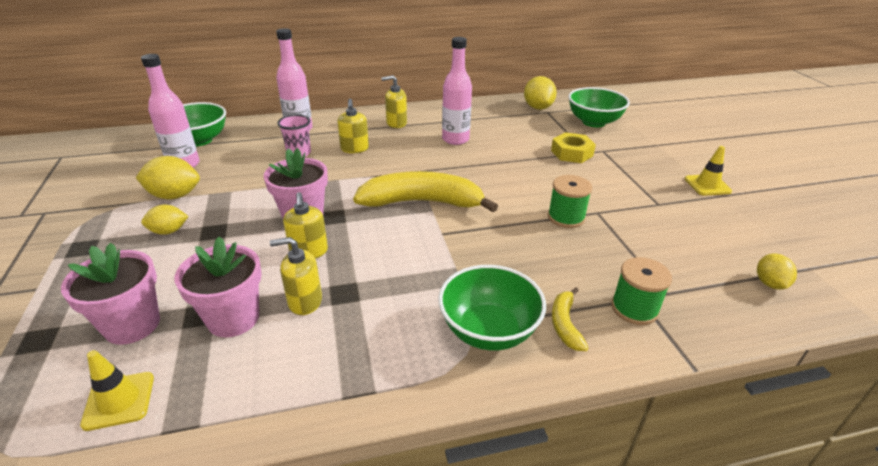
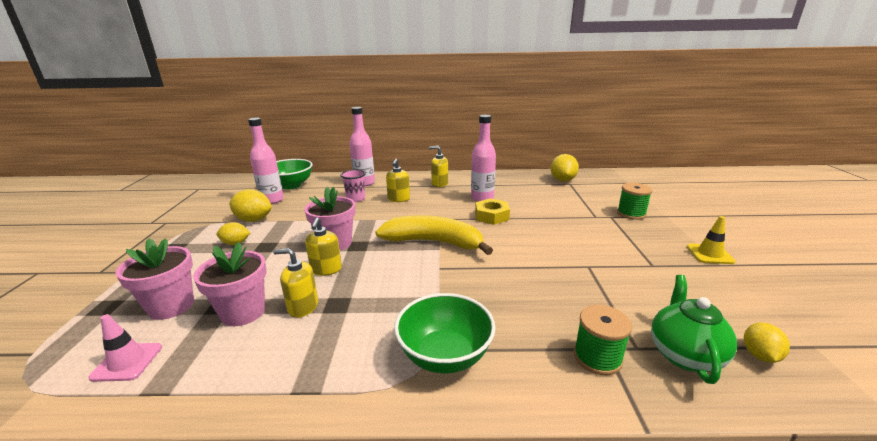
camera: 15 degrees right, 10 degrees down
yellow traffic cone [80,350,154,431] -> pink traffic cone [88,314,162,382]
green spool [548,175,592,228] -> green spool moved to [617,183,652,220]
yellow nut [551,132,596,163] -> yellow nut moved to [475,198,510,225]
yellow banana [552,287,588,351] -> none
green bowl [568,87,630,127] -> none
none -> green teapot [651,275,737,384]

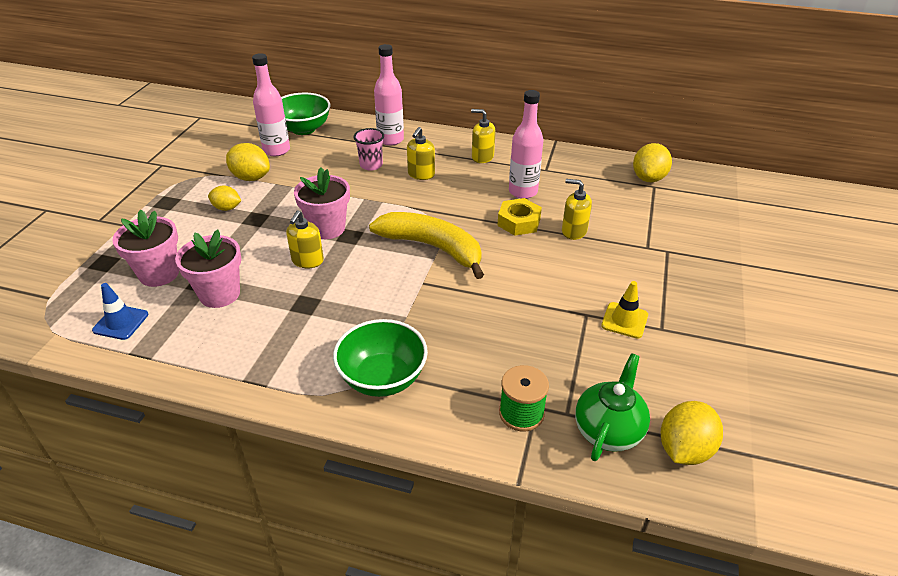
camera: 15 degrees right, 15 degrees up
pink traffic cone [88,314,162,382] -> blue traffic cone [92,283,148,340]
yellow soap dispenser [273,248,318,318] -> yellow soap dispenser moved to [562,179,592,240]
green spool [617,183,652,220] -> none
yellow traffic cone [687,216,735,264] -> yellow traffic cone moved to [601,281,648,339]
yellow lemon [744,323,790,363] -> yellow lemon [661,401,723,465], size x1.58

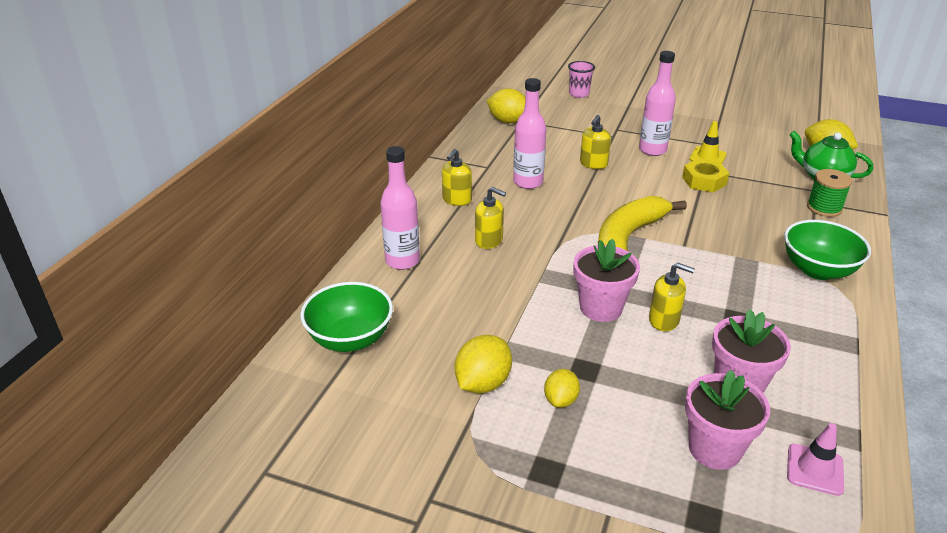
camera: 85 degrees left, 5 degrees down
blue traffic cone [92,283,148,340] -> pink traffic cone [787,423,844,496]
pink bottle [252,53,290,156] -> pink bottle moved to [639,51,676,156]
pink cup [354,128,384,171] -> pink cup moved to [568,61,595,98]
yellow nut [497,198,542,236] -> yellow nut moved to [682,159,729,192]

